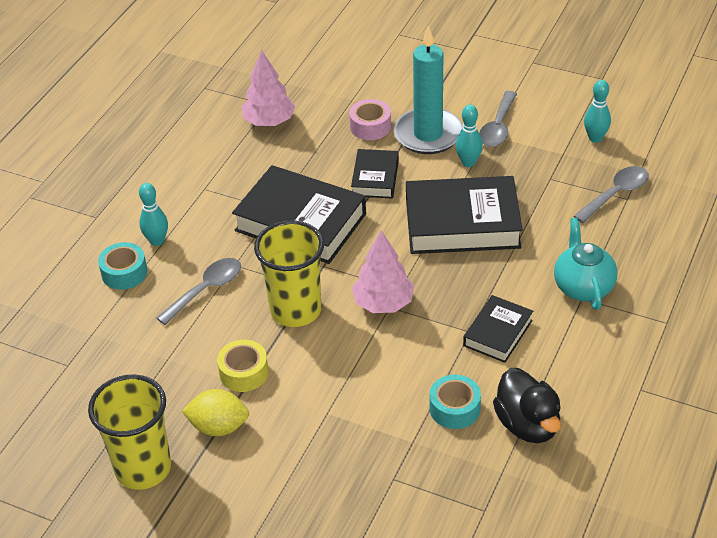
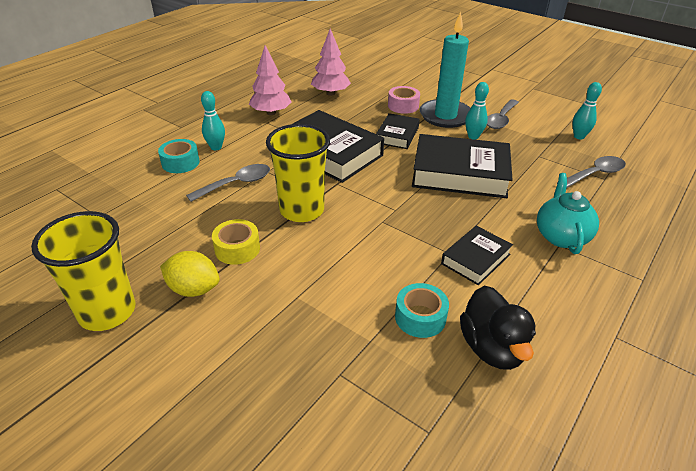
camera: 10 degrees right, 5 degrees down
pink tree [352,231,414,313] -> pink tree moved to [249,45,292,115]

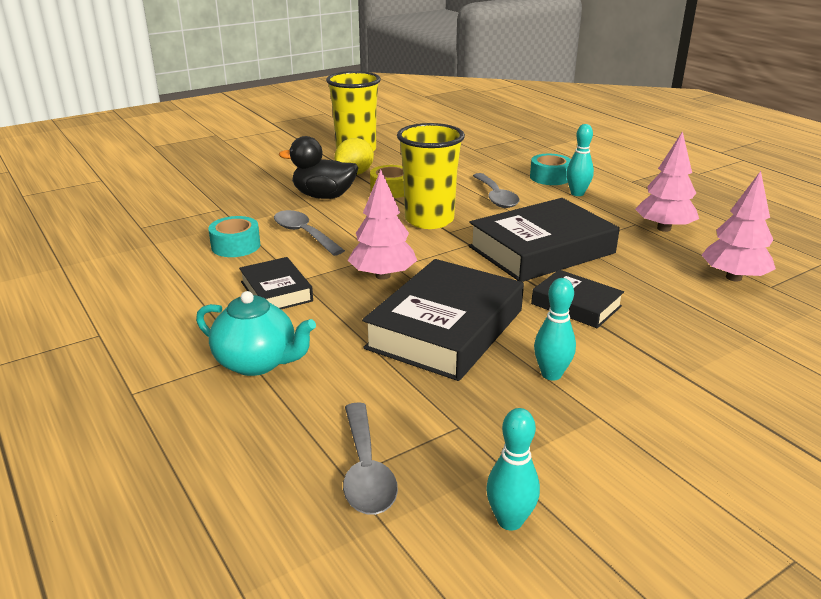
camera: 110 degrees right, 10 degrees down
pink tape [388,86,420,114] -> none
turquoise candle [420,12,470,128] -> none
black duck [460,285,536,370] -> black duck moved to [279,136,358,199]
grey spoon [487,99,519,129] -> grey spoon moved to [274,210,345,256]
none -> pink tree [348,170,417,280]

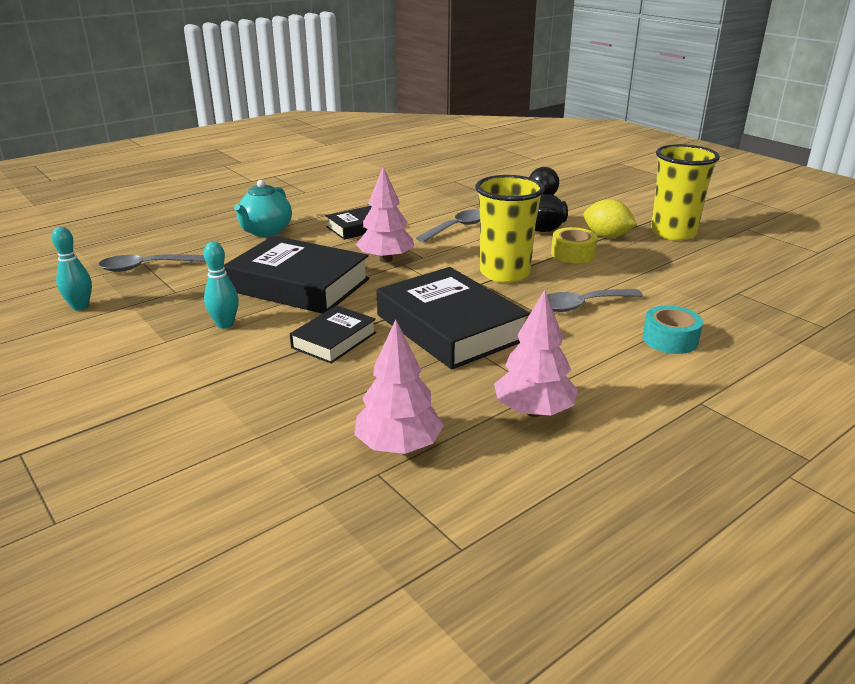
camera: 85 degrees right, 0 degrees up
turquoise tape [208,216,261,257] -> none
turquoise bowling pin [566,124,594,196] -> none

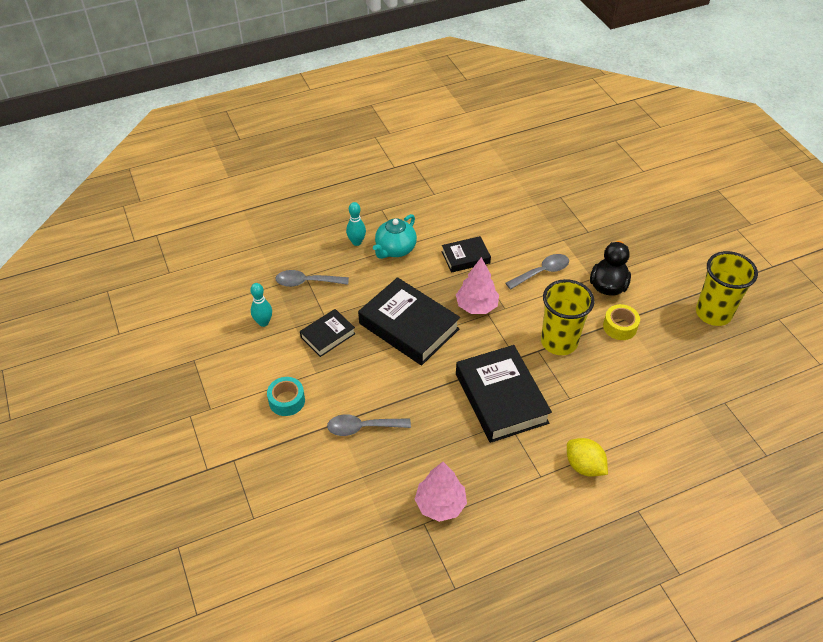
camera: 15 degrees right, 20 degrees up
turquoise bowling pin [204,242,239,329] -> turquoise bowling pin moved to [346,202,366,246]
black book [290,305,376,364] -> black book moved to [300,309,355,357]
pink tree [494,290,578,417] -> none
grey spoon [547,289,643,312] -> grey spoon moved to [327,414,411,436]
yellow lemon [584,199,637,238] -> yellow lemon moved to [567,438,608,477]
turquoise tape [642,305,703,354] -> turquoise tape moved to [267,377,305,416]

